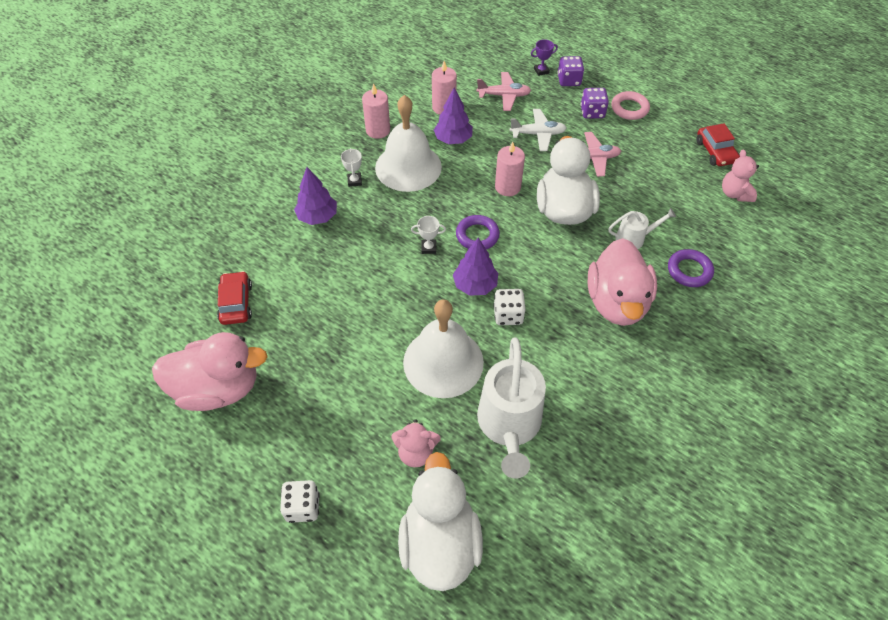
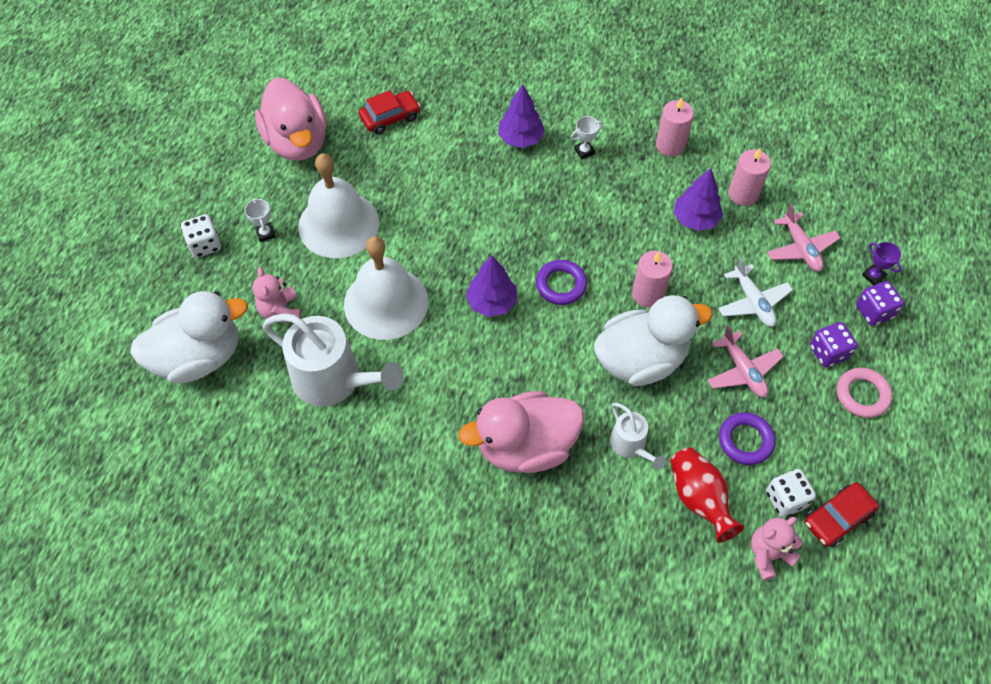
camera: 70 degrees right, 5 degrees up
white bell [375,95,442,192] -> white bell moved to [298,154,379,258]
white trophy [411,216,446,254] -> white trophy moved to [245,198,276,242]
white watering can [477,337,546,479] -> white watering can turned 135 degrees counterclockwise [262,313,404,407]
white dice [493,289,525,325] -> white dice moved to [766,469,816,517]
purple ring [668,249,714,287] -> purple ring moved to [719,412,775,465]
none -> red vase [670,447,744,543]

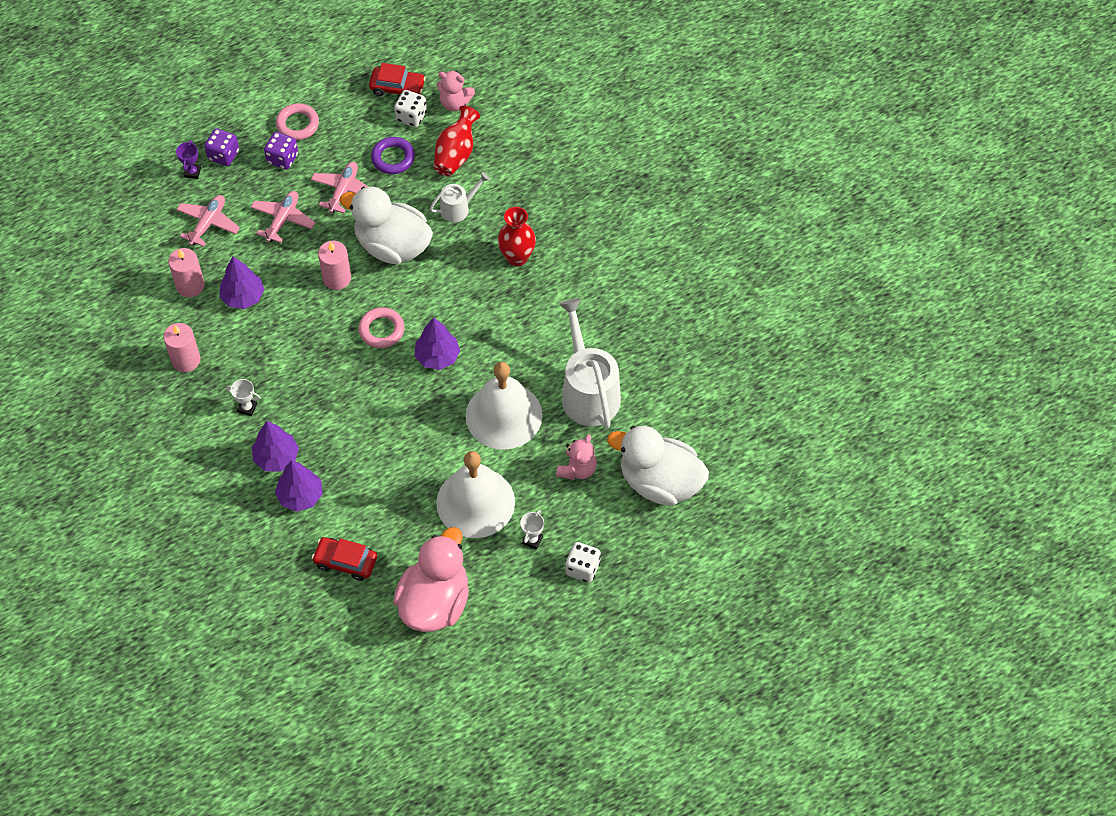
camera: 135 degrees left, 0 degrees up
pink duck [458,391,584,473] -> red vase [498,207,536,266]
purple ring [536,260,587,305] -> pink ring [358,307,405,348]
white watering can [610,403,666,470] -> white watering can turned 45 degrees clockwise [430,172,490,223]
white plane [718,257,793,327] -> pink plane [251,191,316,243]
none -> purple tree [275,460,322,512]

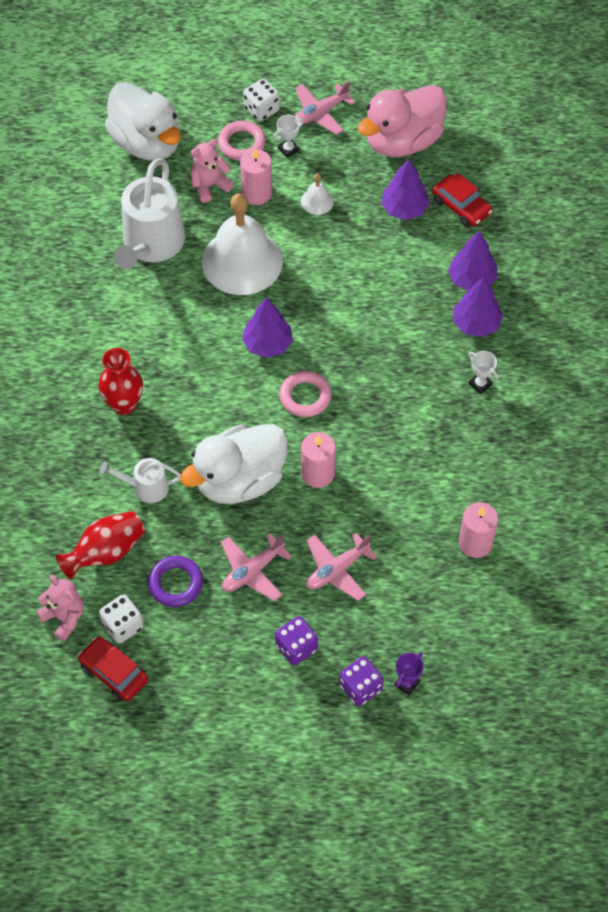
camera: 150 degrees left, 0 degrees up
pink candle [163,323,200,372] -> pink candle moved to [240,148,272,205]
pink plane [176,195,240,247] -> pink plane moved to [295,81,355,135]
purple tree [219,257,265,309] -> purple tree moved to [381,159,430,220]
pink ring [276,103,319,140] -> pink ring moved to [218,121,266,161]
white duck [339,187,433,265] -> white duck turned 90 degrees clockwise [180,424,288,504]
white bell [436,451,515,538] -> white bell [301,173,334,215], size x0.42

